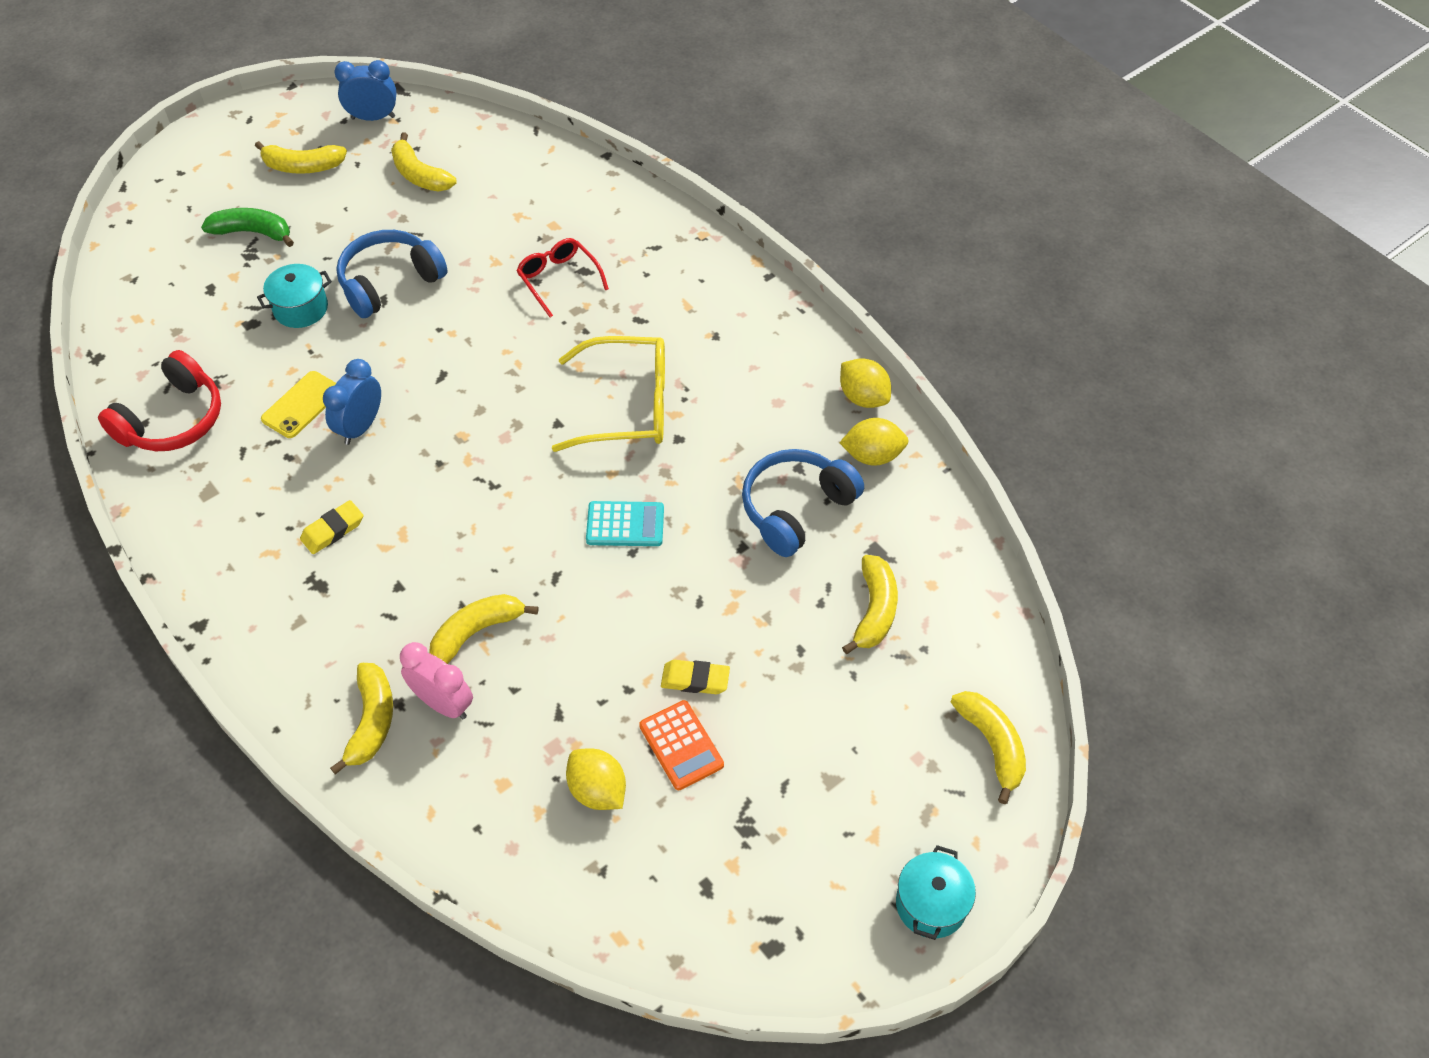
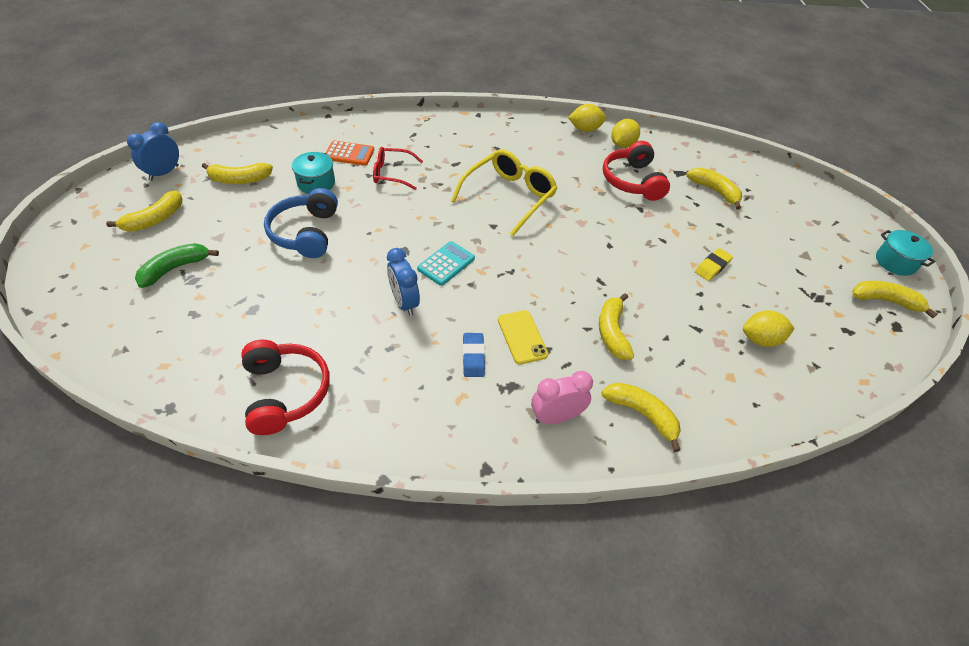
camera: 55 degrees left, 5 degrees down
turquoise pot [257,264,332,328] -> turquoise pot moved to [292,152,335,194]
yellow phone [261,371,336,438] -> yellow phone moved to [498,310,548,365]
yellow eraser [300,500,364,554] -> blue eraser [463,333,485,377]
pink clock [400,642,473,719] -> pink clock moved to [531,371,593,424]
turquoise calculator [586,501,664,546] -> turquoise calculator moved to [417,241,475,286]
orange calculator [639,700,724,790] -> orange calculator moved to [326,140,374,166]
blue headphones [742,449,864,557] -> red headphones [603,141,670,201]
yellow banana [951,691,1026,804] -> yellow banana moved to [852,281,937,318]

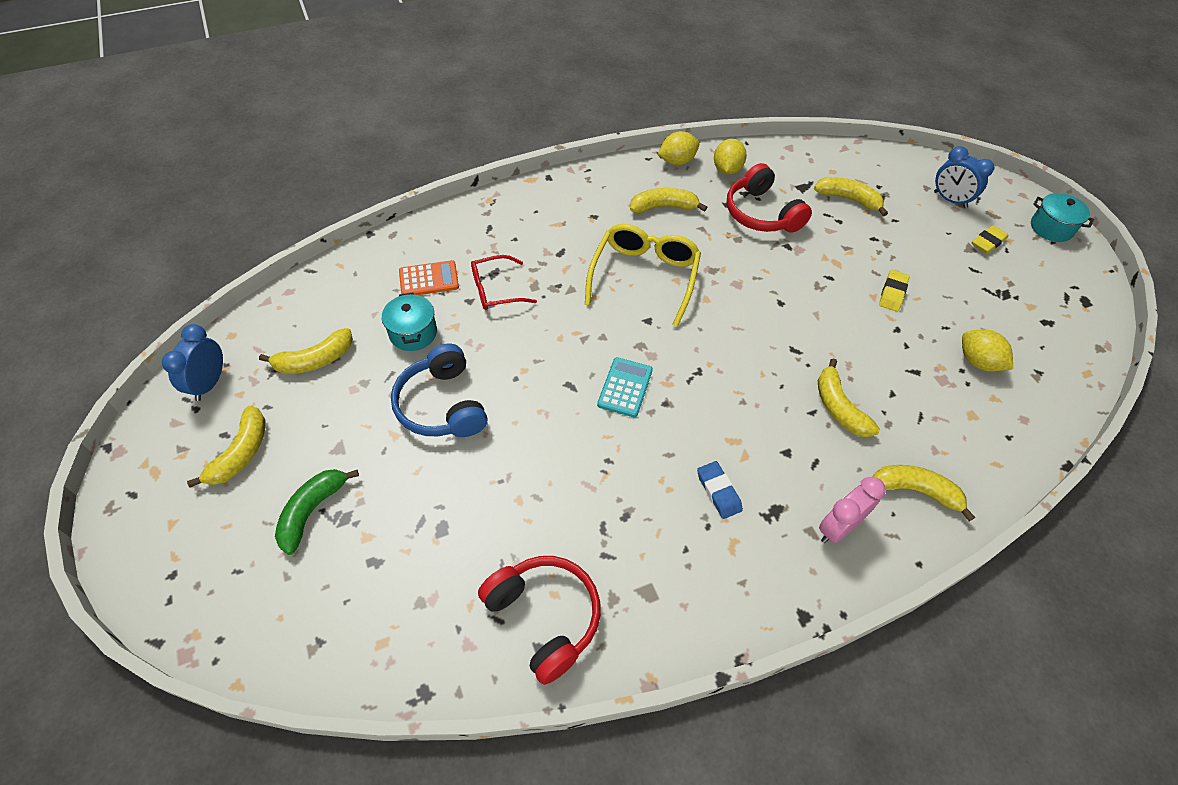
camera: 20 degrees left, 5 degrees up
blue clock [387,248,420,316] -> blue clock moved to [934,146,994,208]
yellow phone [498,310,548,365] -> none
yellow lemon [743,310,795,347] -> yellow lemon turned 75 degrees clockwise [962,329,1013,372]
yellow banana [852,281,937,318] -> yellow banana moved to [630,188,707,213]
none -> yellow eraser [972,225,1008,254]

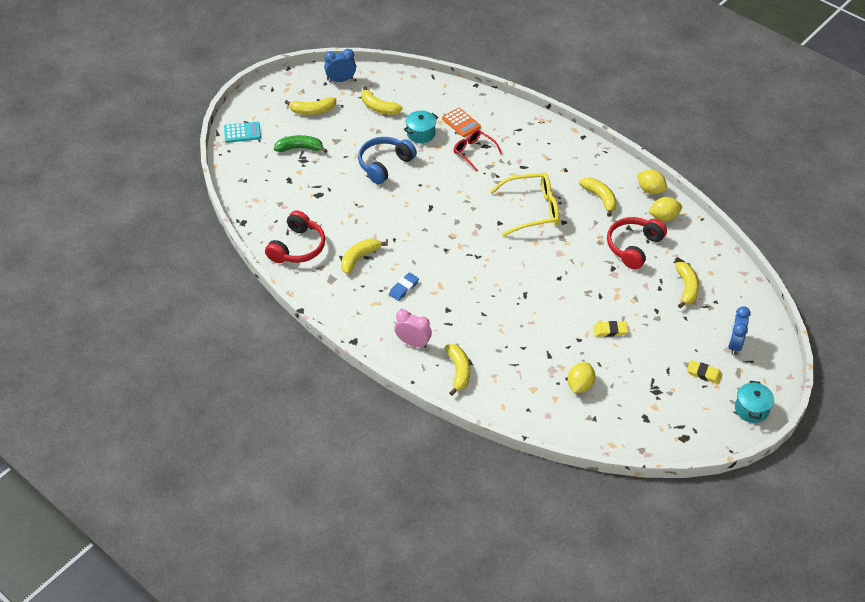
camera: 65 degrees right, 5 degrees down
turquoise calculator [597,357,653,417] -> turquoise calculator moved to [224,122,261,143]
yellow banana [818,358,880,437] -> yellow banana moved to [341,238,388,274]

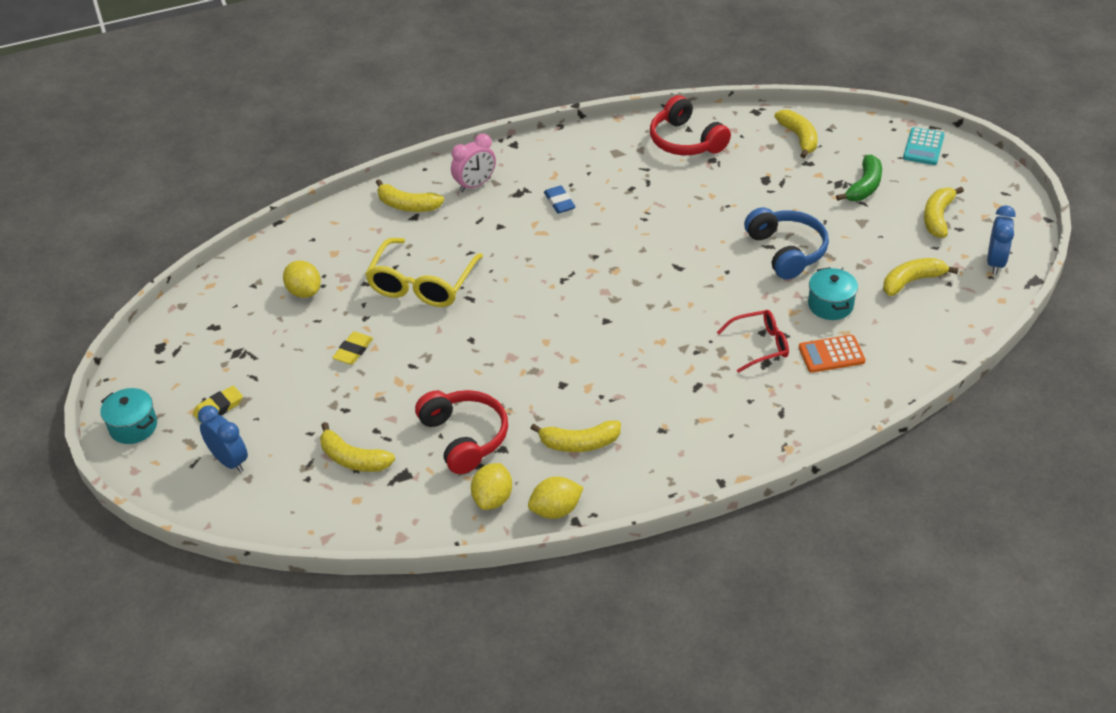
camera: 120 degrees right, 5 degrees down
yellow banana [341,238,388,274] -> yellow banana moved to [775,110,818,158]
yellow glasses [490,173,559,236] -> yellow glasses moved to [365,238,483,307]

